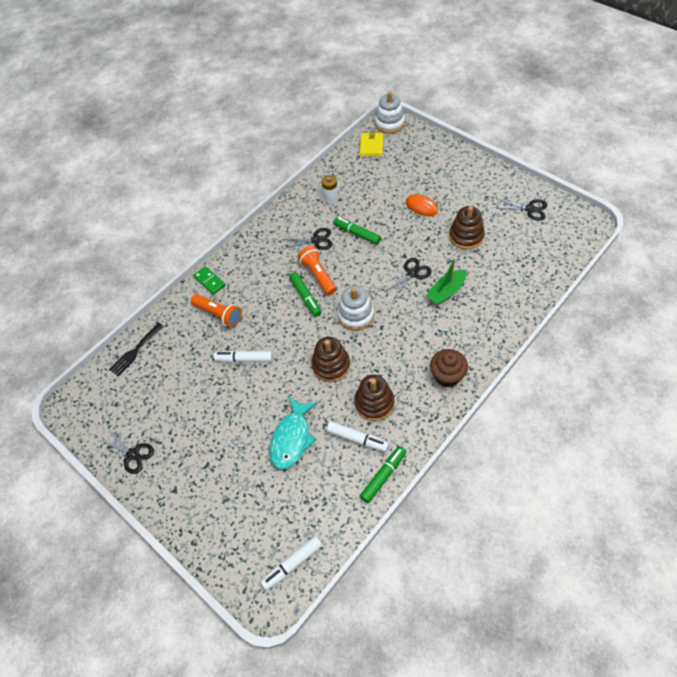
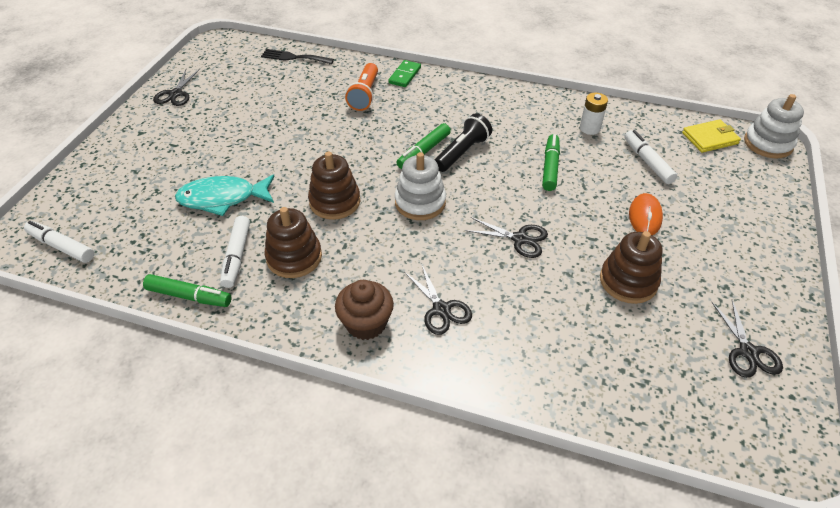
camera: 60 degrees right, 10 degrees down
white marker [214,351,273,363] -> white marker moved to [624,130,677,184]
black scissors [282,228,333,250] -> black scissors moved to [404,265,472,335]
orange flashlight [298,246,336,295] -> black flashlight [434,113,492,172]
green boat [426,258,466,305] -> none

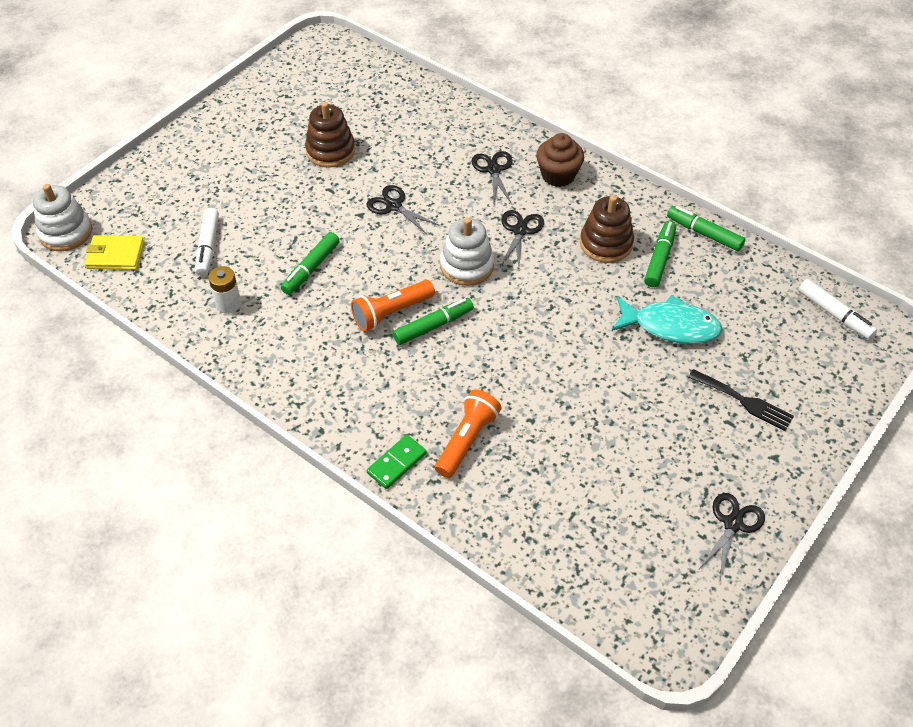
camera: 160 degrees left, 5 degrees up
white marker [220,216,250,288] -> green marker [644,221,676,287]
black fork [261,49,334,64] -> black fork moved to [688,369,794,431]
brown stacking toy [308,152,360,220] -> none
black flashlight [434,113,492,172] -> orange flashlight [351,280,435,332]
orange mouse [629,193,663,235] -> none
black scissors [711,300,783,378] -> black scissors moved to [500,210,544,267]

